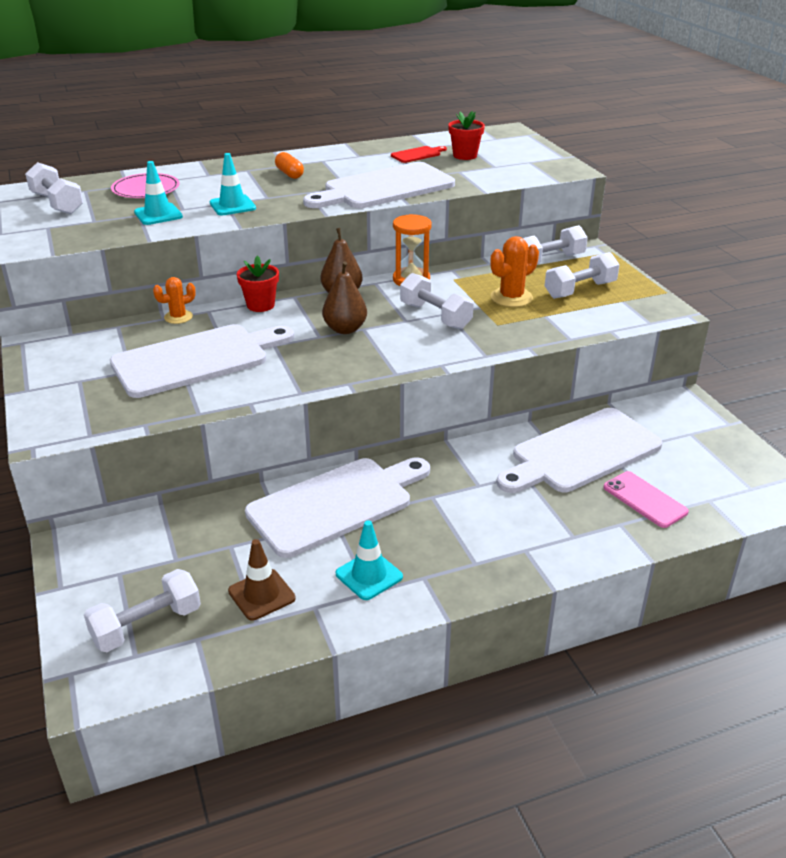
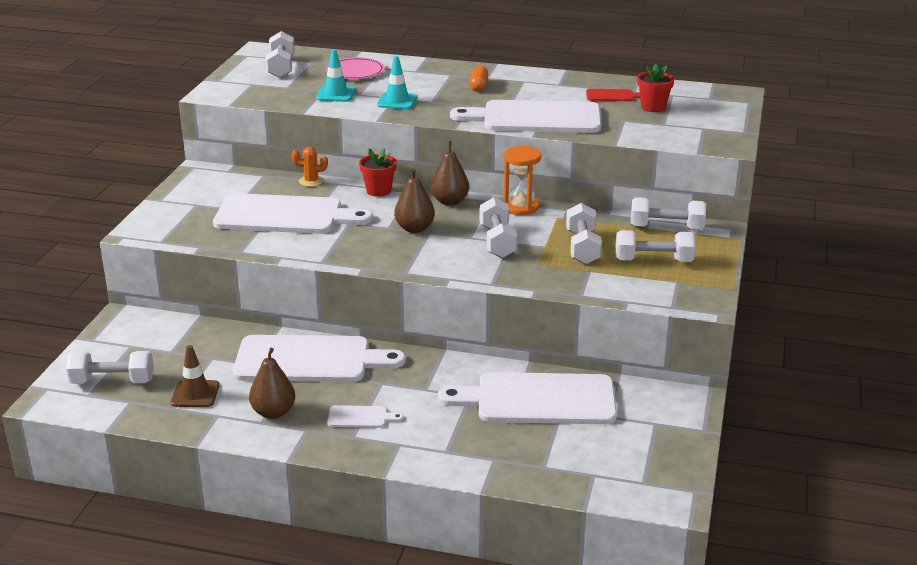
camera: 35 degrees right, 5 degrees down
turquoise traffic cone [336,520,403,600] -> brown pear [249,348,295,419]
orange cactus [490,236,539,307] -> white dumbbell [566,203,602,265]
pink phone [603,471,689,528] -> none
none -> white cutting board [327,405,404,428]

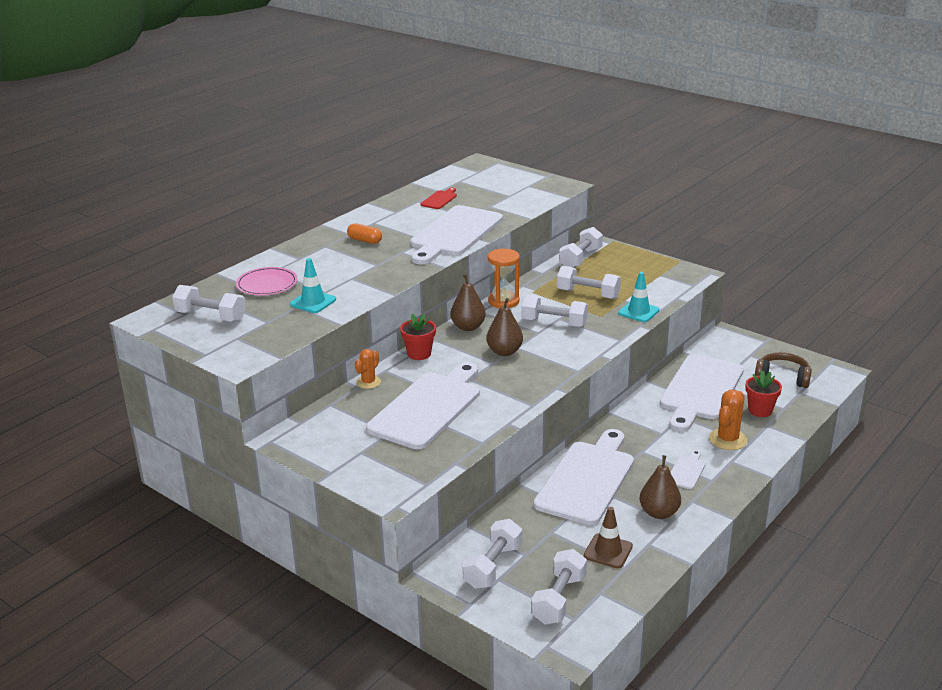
camera: 65 degrees left, 0 degrees up
turquoise traffic cone [377,56,417,109] -> turquoise traffic cone moved to [618,272,660,322]
white dumbbell [616,230,695,262] -> white dumbbell moved to [463,519,522,589]
red flower pot [637,64,674,112] -> red flower pot moved to [745,370,782,417]
none -> orange cactus [709,390,747,450]
none -> brown headphones [755,352,812,388]

